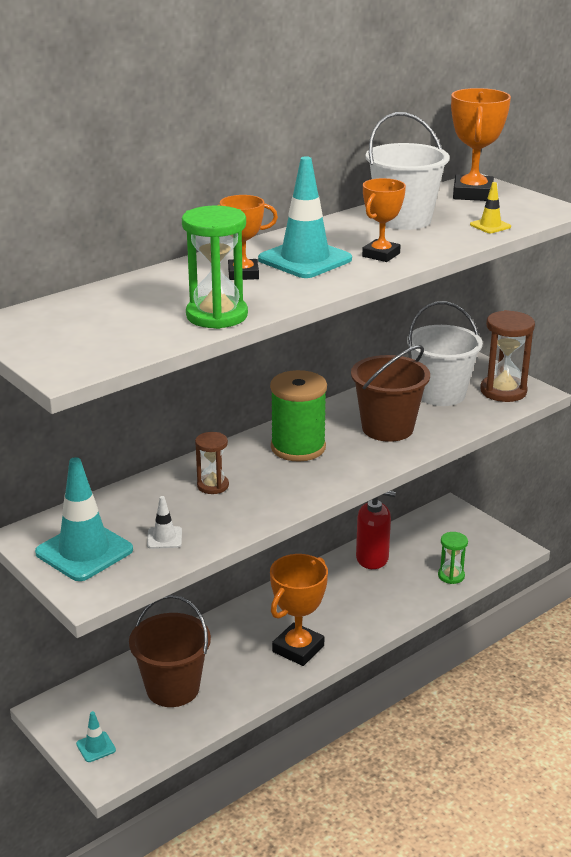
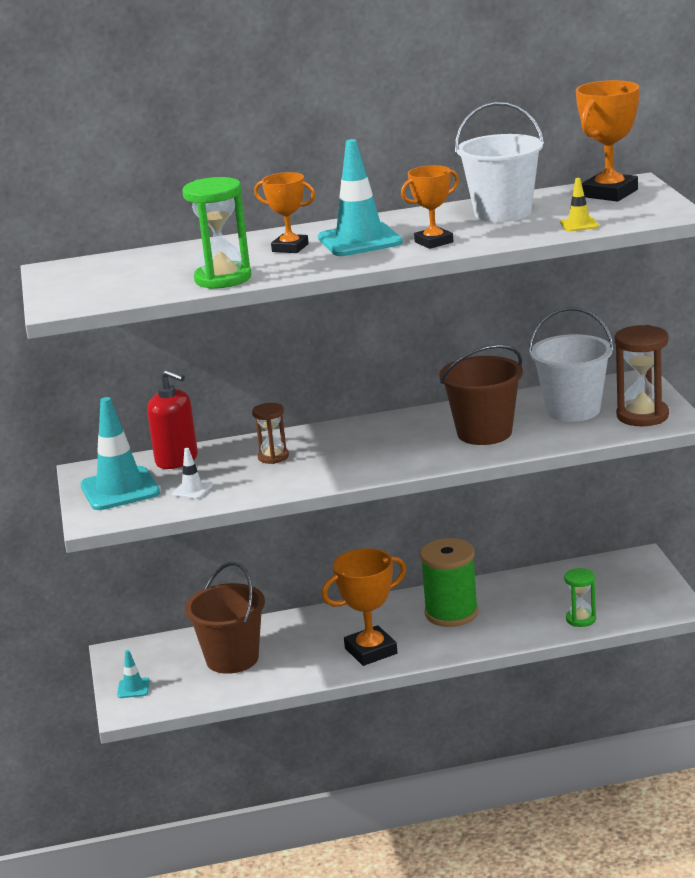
camera: 30 degrees right, 5 degrees down
green spool [270,370,327,462] -> green spool moved to [420,538,478,627]
red soap dispenser [356,491,396,569] -> red soap dispenser moved to [147,369,198,469]

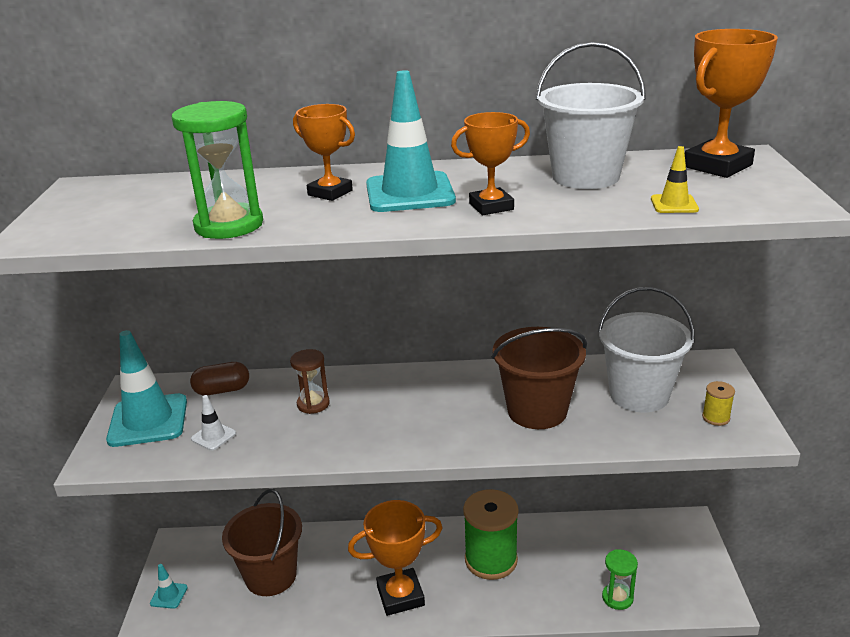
camera: 10 degrees right, 5 degrees up
red soap dispenser [147,369,198,469] -> brown capsule [190,362,249,396]
brown hourglass [615,325,669,426] -> yellow spool [702,381,735,426]

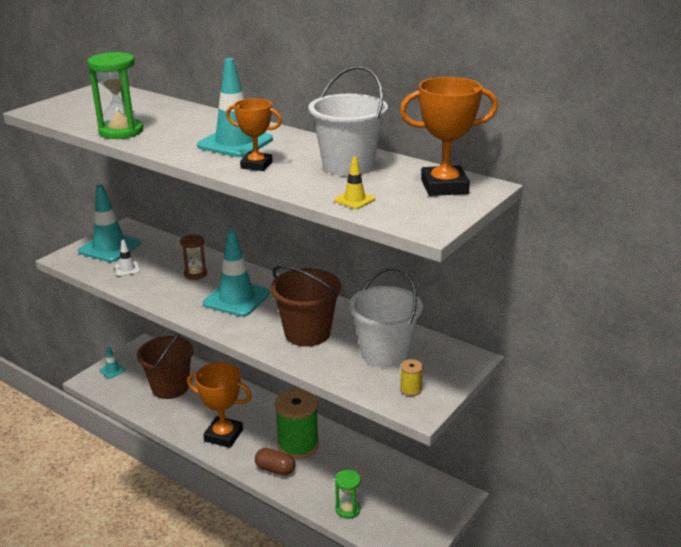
camera: 35 degrees right, 0 degrees up
brown capsule [190,362,249,396] -> brown capsule moved to [255,448,295,476]
orange trophy [293,104,355,201] -> none
none -> turquoise traffic cone [203,230,270,317]

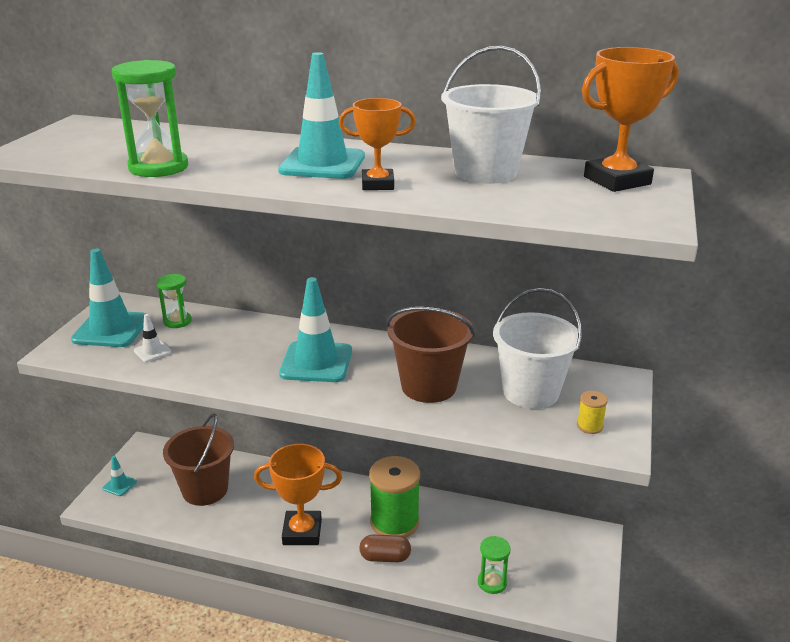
camera: 20 degrees left, 0 degrees up
brown hourglass [180,234,207,280] -> none
yellow traffic cone [334,157,375,209] -> none
none -> green hourglass [157,274,192,328]

